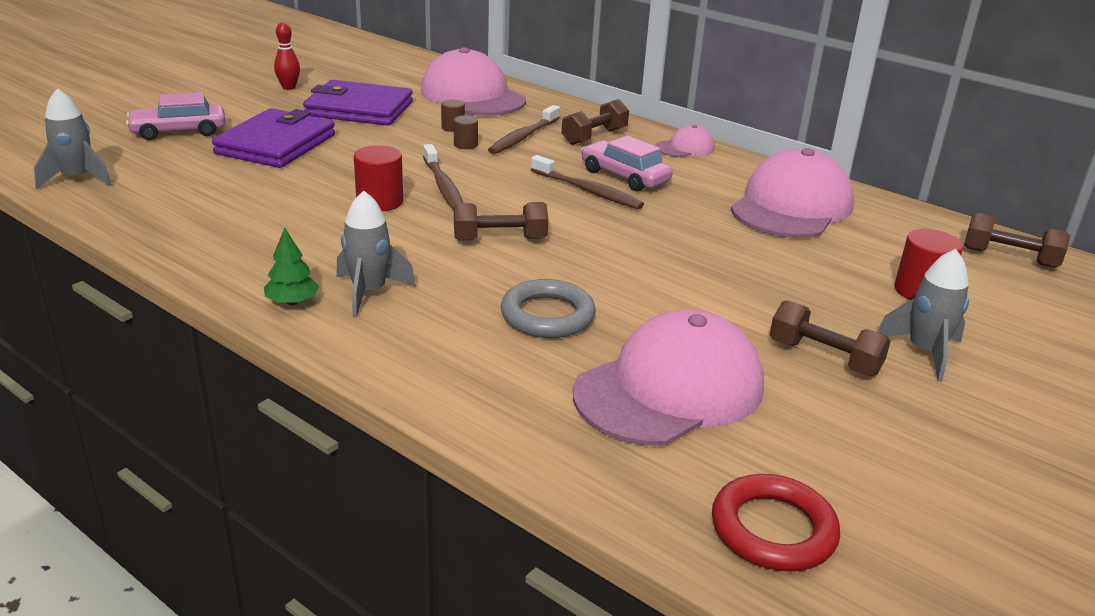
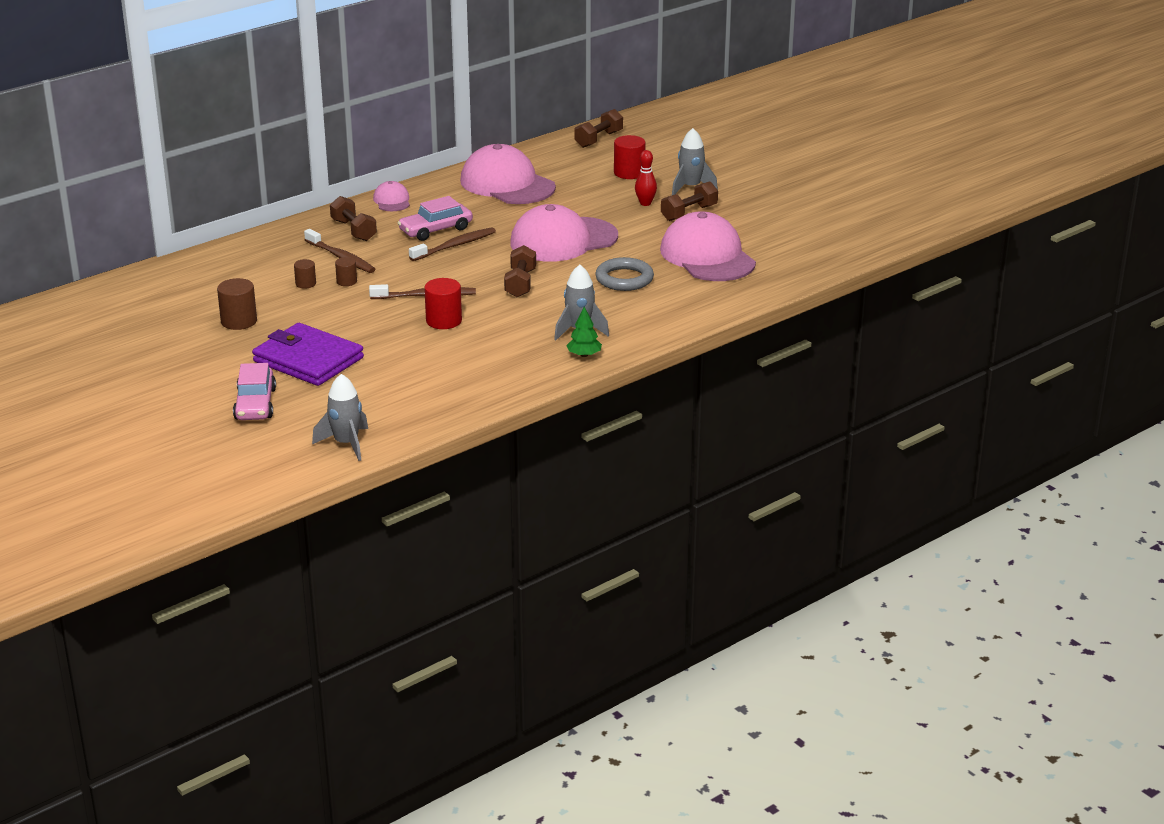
camera: 75 degrees left, 0 degrees up
red bowling pin [274,22,300,90] -> red bowling pin moved to [635,150,657,206]
purple wallet [303,80,413,126] -> brown cylinder [217,278,257,330]
pink cap [421,47,526,116] -> pink cap moved to [510,204,618,262]
red ring [712,474,840,572] -> none

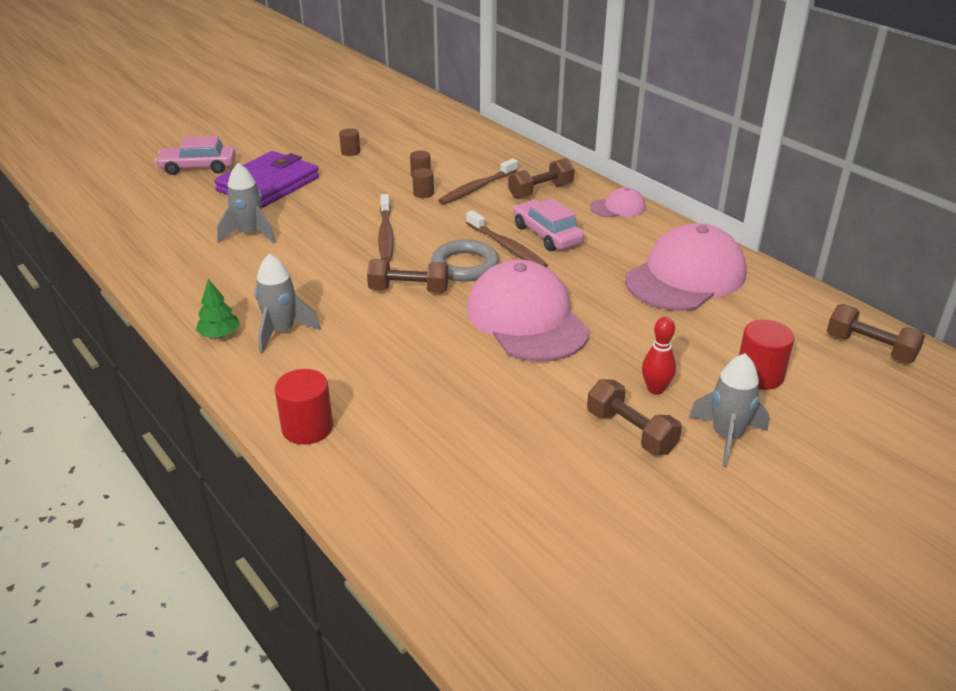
camera: 90 degrees right, 5 degrees up
brown cylinder [217,278,257,330] -> brown cylinder [339,128,360,156], size x0.59
grey rocket [312,374,368,461] -> grey rocket moved to [217,163,276,243]
red cylinder [424,278,462,329] -> red cylinder moved to [275,369,333,445]
grey ring [595,257,654,291] -> grey ring moved to [431,239,499,282]
pink cap [660,211,756,281] -> none

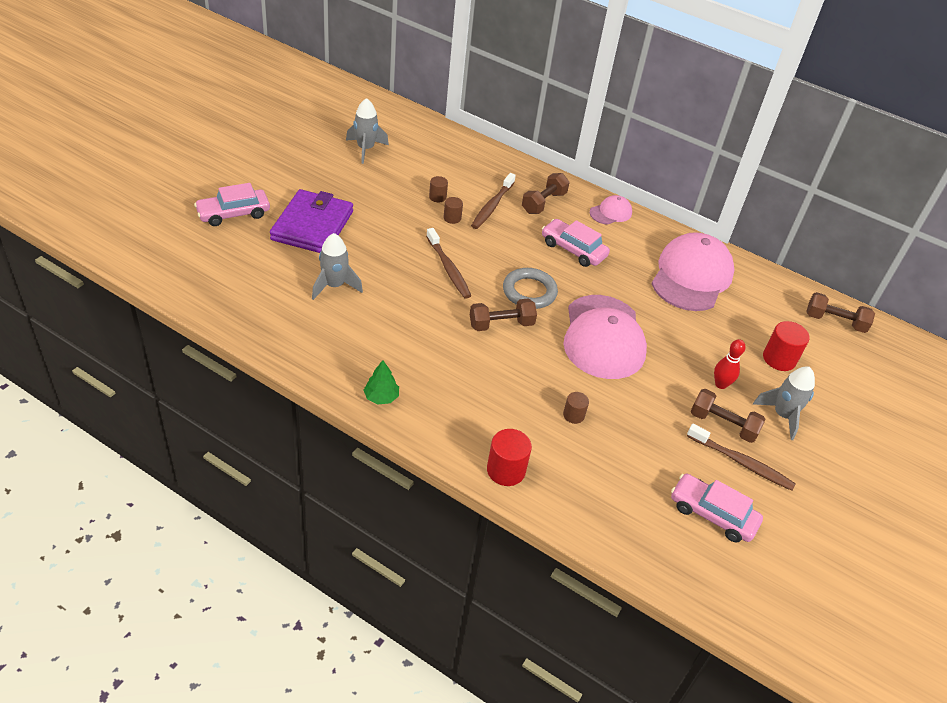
camera: 25 degrees left, 10 degrees up
grey rocket [255,254,320,354] -> grey rocket moved to [346,98,389,164]
brown cylinder [339,128,360,156] -> brown cylinder moved to [563,392,589,424]
brown toothbrush [466,210,548,267] -> brown toothbrush moved to [687,424,796,491]
pink cap [467,260,590,362] -> pink cap turned 135 degrees counterclockwise [564,295,647,379]
none -> pink car [671,474,763,542]

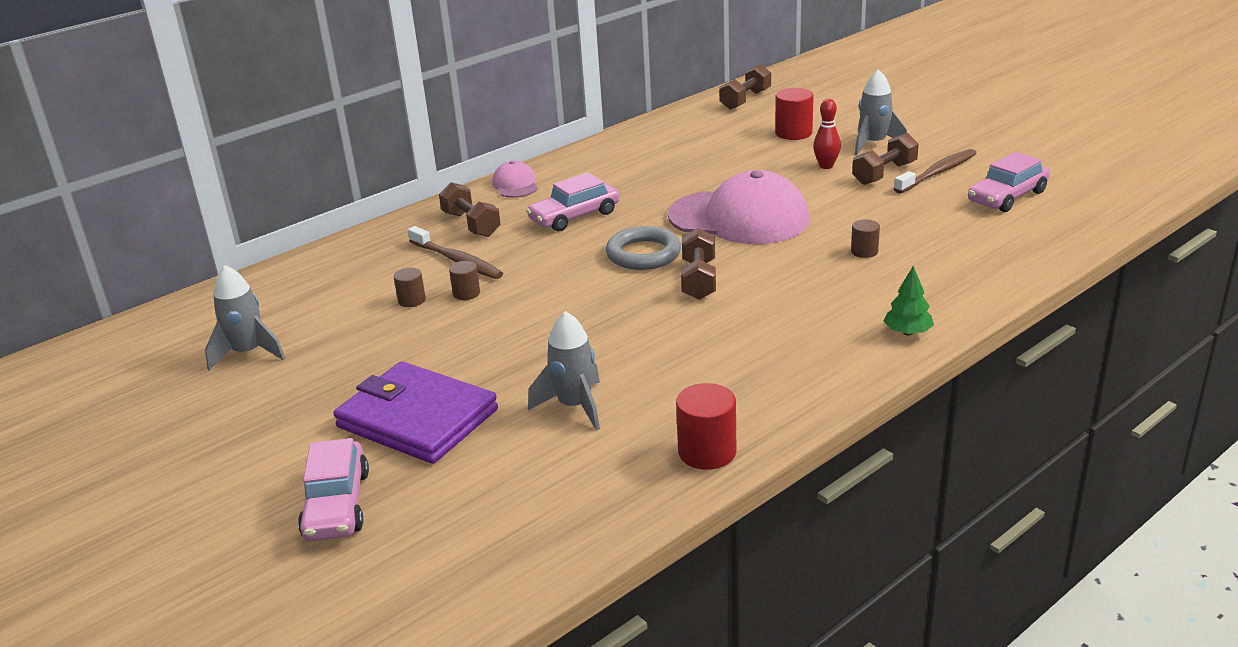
camera: 65 degrees left, 15 degrees down
green tree [364,360,399,404] -> green tree moved to [884,266,934,335]
brown toothbrush [426,228,471,299] -> none
red cylinder [487,429,532,486] -> red cylinder moved to [676,383,736,470]
pink cap [651,232,735,311] -> none

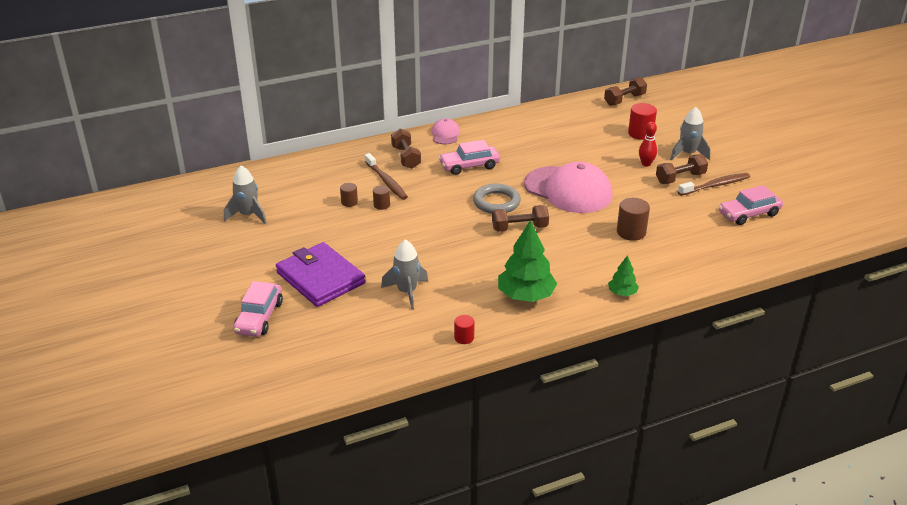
camera: 15 degrees right, 5 degrees up
red cylinder [676,383,736,470] -> red cylinder [454,315,475,344], size x0.59
brown dumbbell [681,228,716,300] -> brown dumbbell turned 60 degrees clockwise [492,205,549,232]
brown cylinder [851,219,880,258] -> brown cylinder [617,198,650,241], size x1.69
none -> green tree [498,220,557,302]

